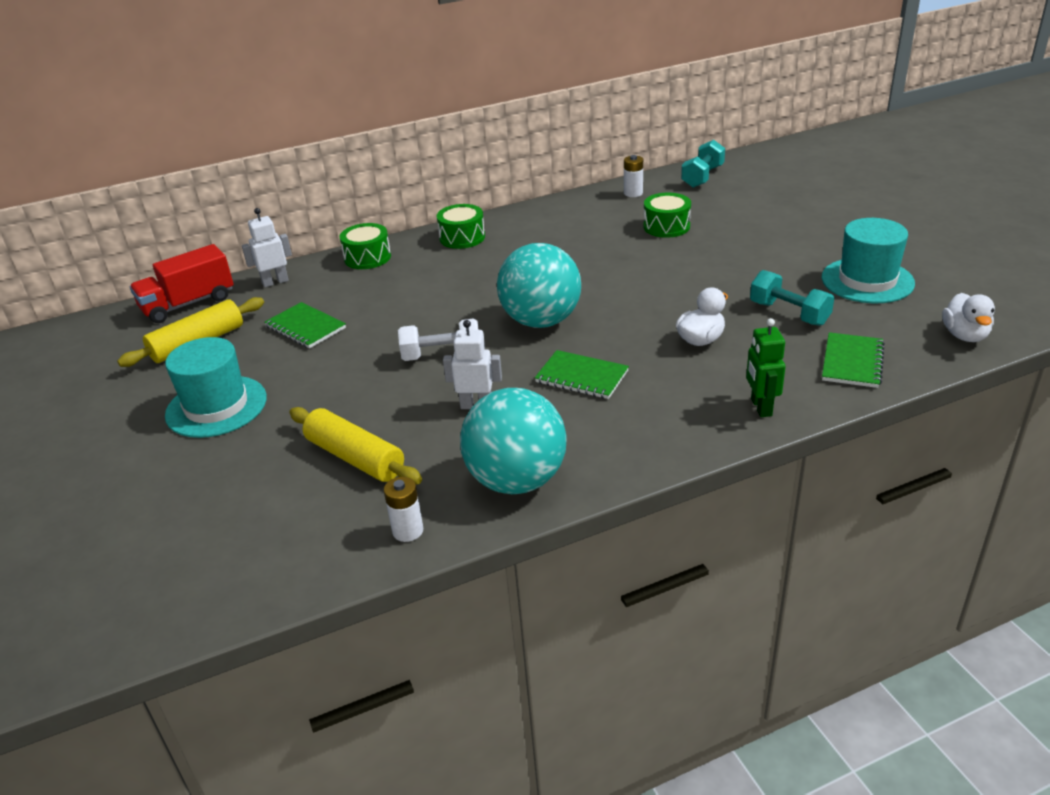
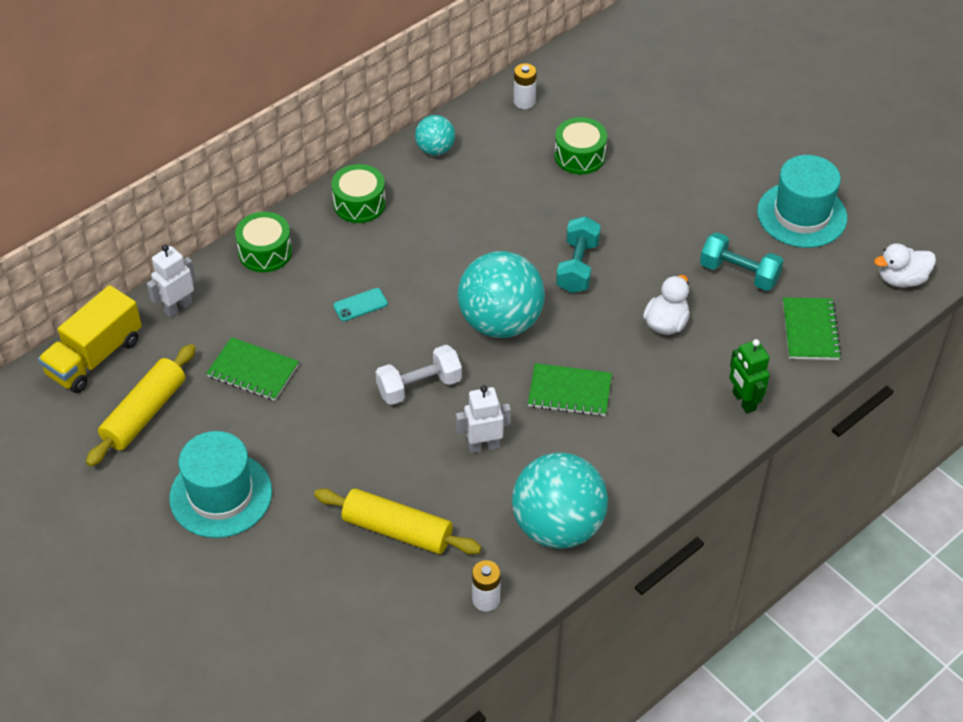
camera: 20 degrees left, 15 degrees up
red truck [130,244,234,323] -> yellow truck [38,285,142,393]
turquoise dumbbell [681,140,725,188] -> turquoise dumbbell moved to [556,216,601,293]
white duck [942,293,995,342] -> white duck turned 90 degrees clockwise [874,243,936,288]
none -> turquoise phone [333,288,388,321]
none -> turquoise ball [415,115,455,156]

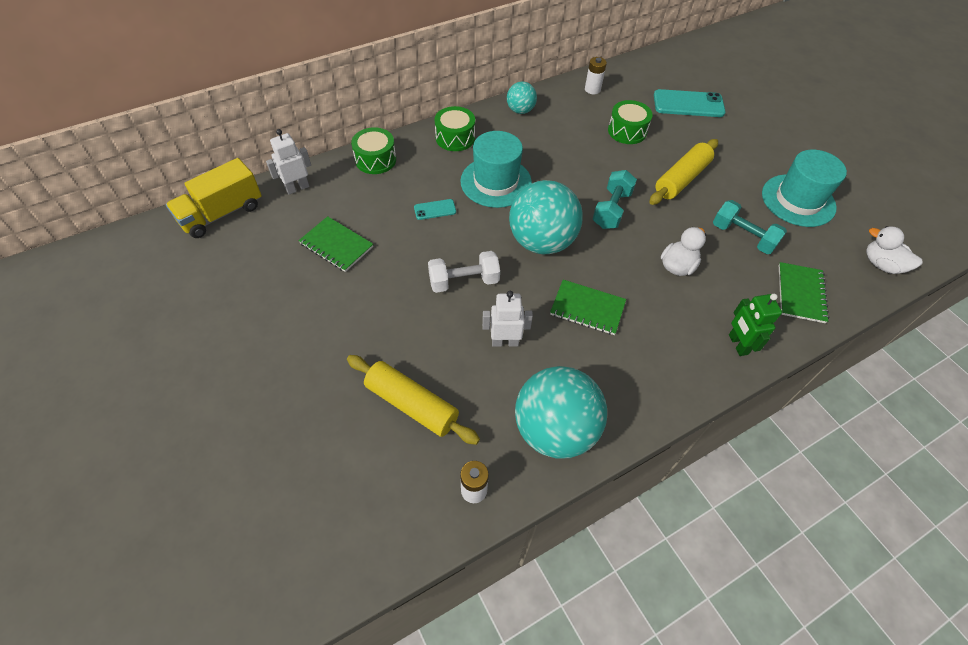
camera: 10 degrees right, 5 degrees up
yellow rolling pin [86,344,196,467] -> yellow rolling pin moved to [649,139,718,205]
turquoise hat [169,431,272,538] -> turquoise hat moved to [460,131,532,208]
white duck [874,243,936,288] -> white duck turned 45 degrees clockwise [866,226,923,274]
none -> turquoise phone [654,89,726,117]

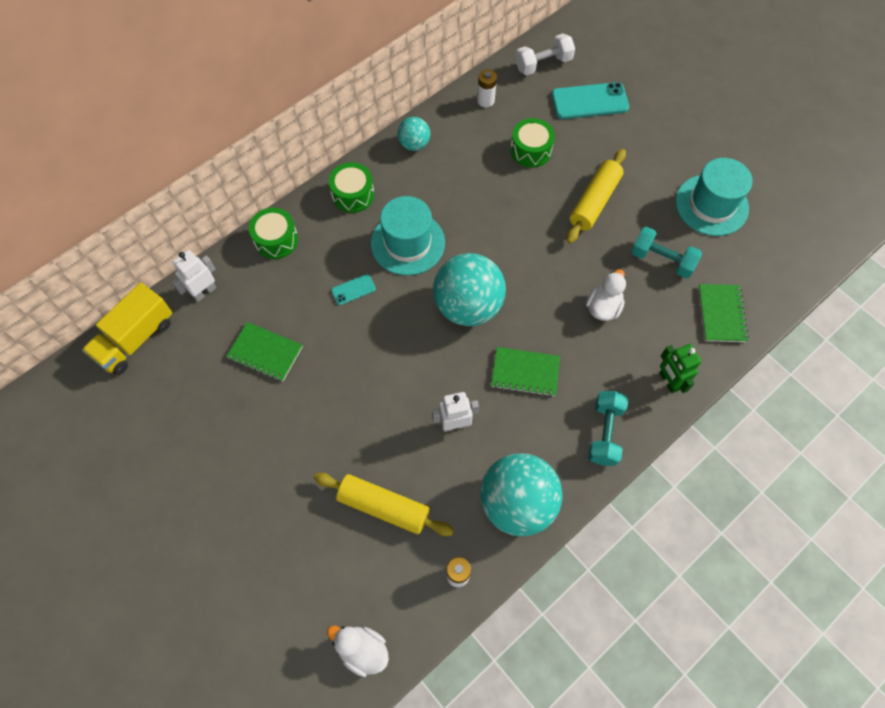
camera: 10 degrees left, 10 degrees up
white dumbbell [428,251,500,293] -> white dumbbell moved to [515,33,575,75]
turquoise dumbbell [593,170,637,229] -> turquoise dumbbell moved to [588,391,628,466]
white duck [866,226,923,274] -> white duck moved to [327,625,389,677]

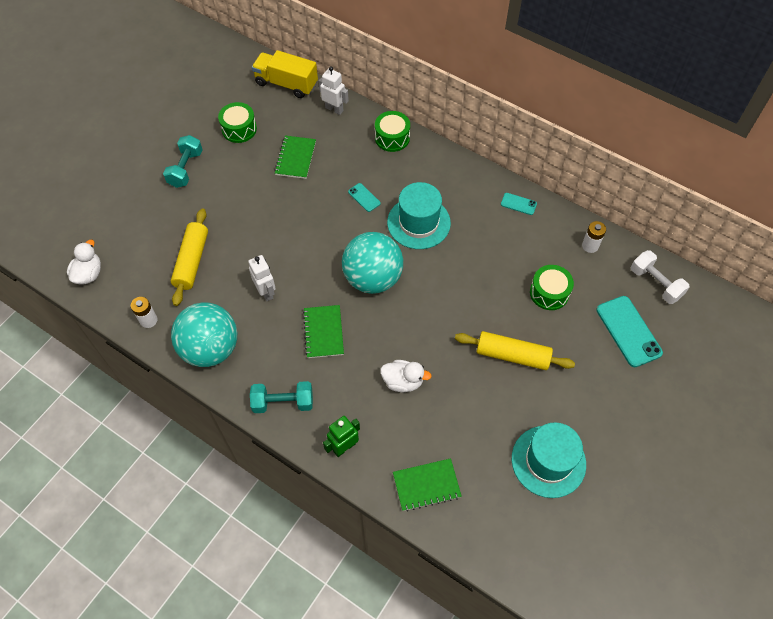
camera: 75 degrees right, 5 degrees down
green drum [329,162,374,213] -> green drum moved to [218,102,257,143]
turquoise ball [398,117,430,151] -> turquoise phone [501,193,537,215]
turquoise dumbbell [631,227,702,279] -> turquoise dumbbell moved to [163,135,203,188]

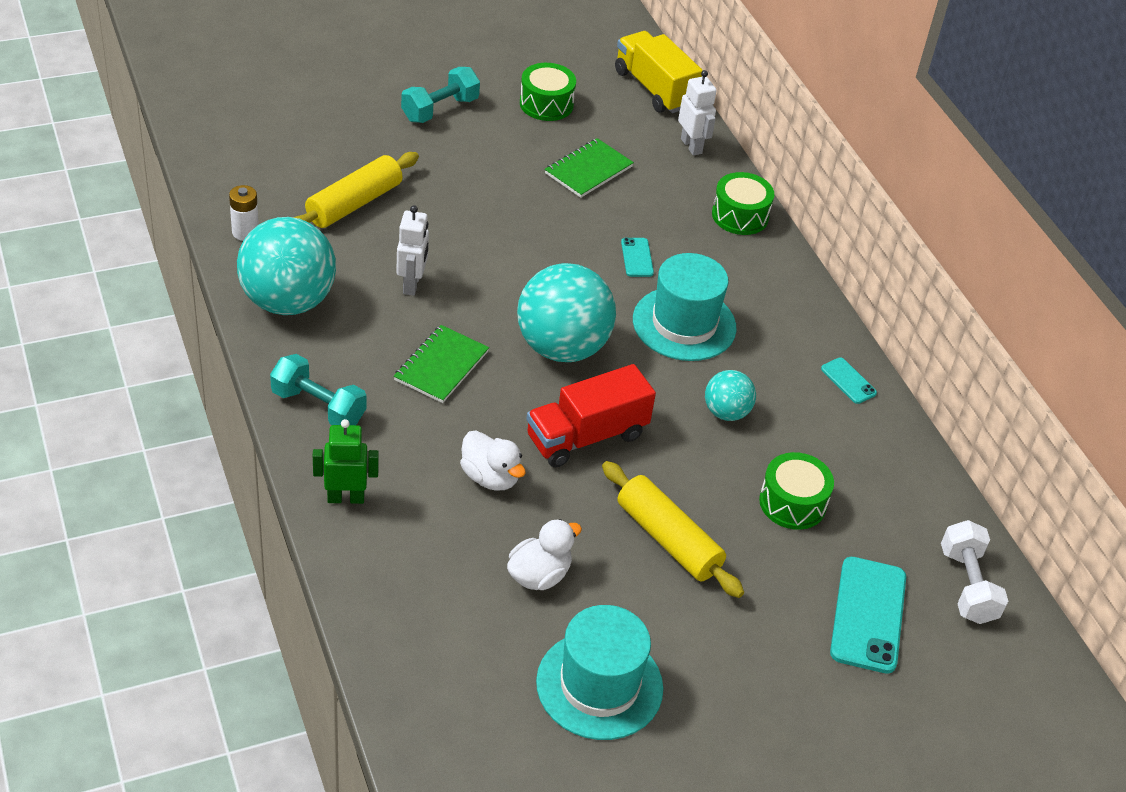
camera: 30 degrees right, 15 degrees down
white duck [67,240,101,285] -> white duck moved to [507,519,582,590]
green notebook [393,458,462,512] -> none
white battery [582,221,606,253] -> none
none -> red truck [526,364,656,467]
none -> turquoise ball [705,370,756,421]

